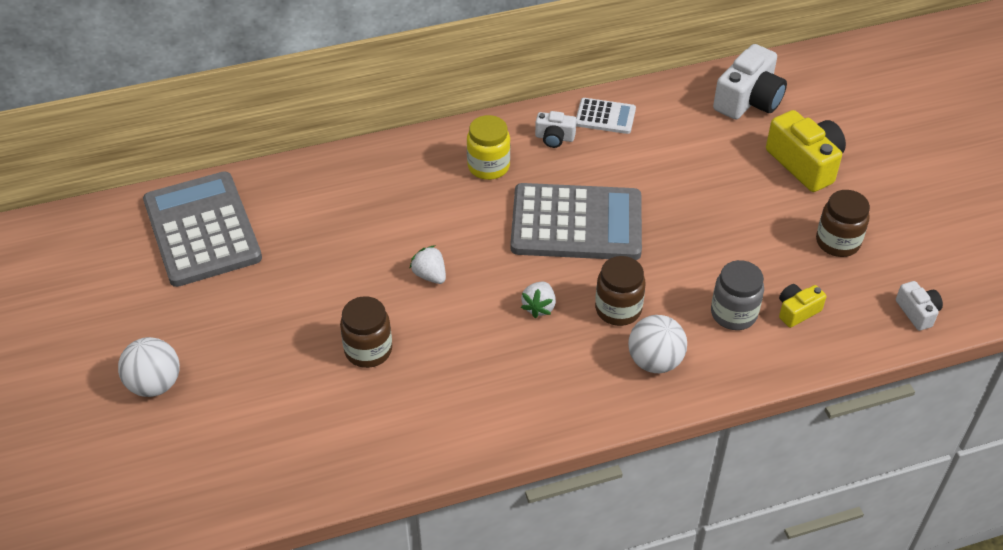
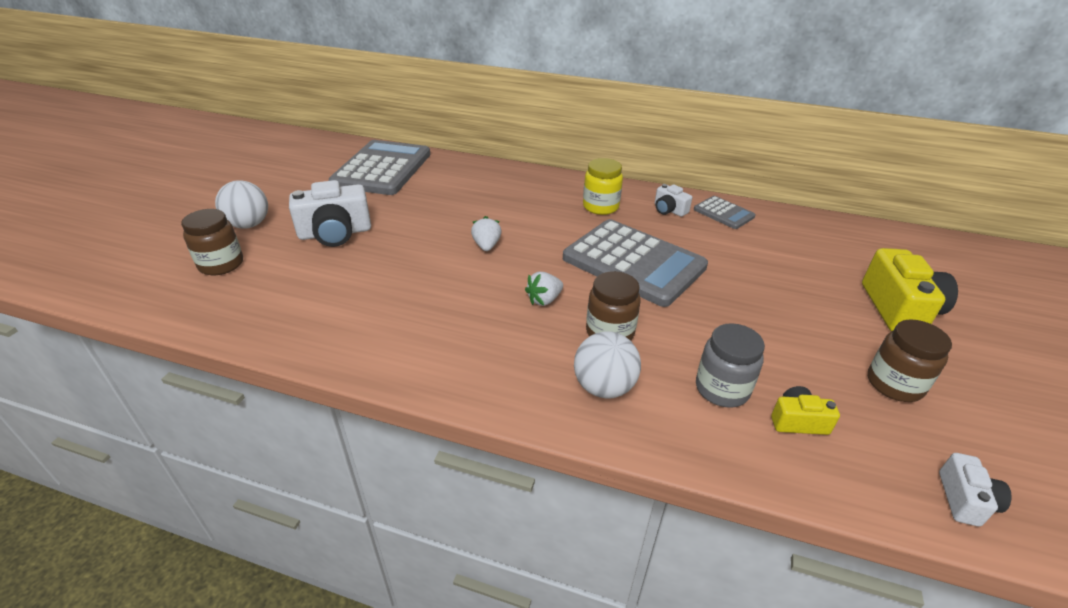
camera: 35 degrees right, 10 degrees down
brown jar [340,296,392,368] -> brown jar moved to [181,209,243,275]
white calculator [576,98,636,134] -> grey calculator [694,196,756,229]
white camera [713,44,787,119] -> white camera moved to [289,180,371,247]

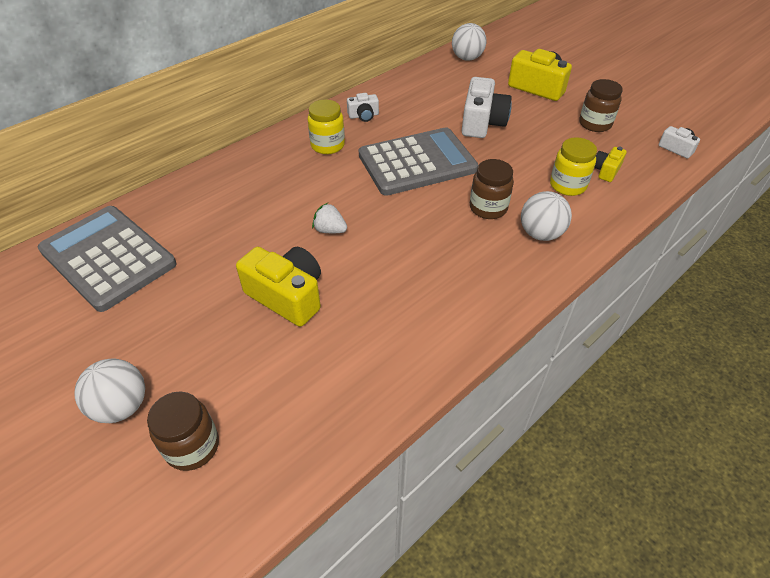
camera: 60 degrees left, 10 degrees up
white camera [289,180,371,247] -> white camera moved to [462,77,512,138]
white strawberry [525,272,563,306] -> none
grey calculator [694,196,756,229] -> none
grey jar [696,323,765,408] -> yellow jar [550,137,597,196]
none -> yellow camera [236,247,321,327]
none -> white ball [452,23,486,61]

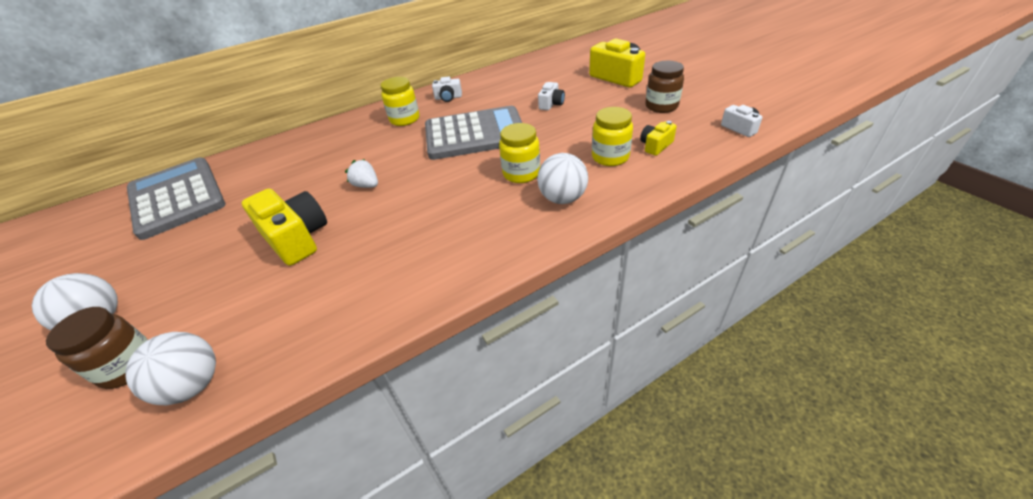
camera: 15 degrees right, 5 degrees down
white ball [452,23,486,61] -> white ball moved to [125,332,216,405]
white camera [462,77,512,138] -> white camera [538,82,565,110], size x0.53
brown jar [470,159,514,219] -> yellow jar [499,123,540,183]

